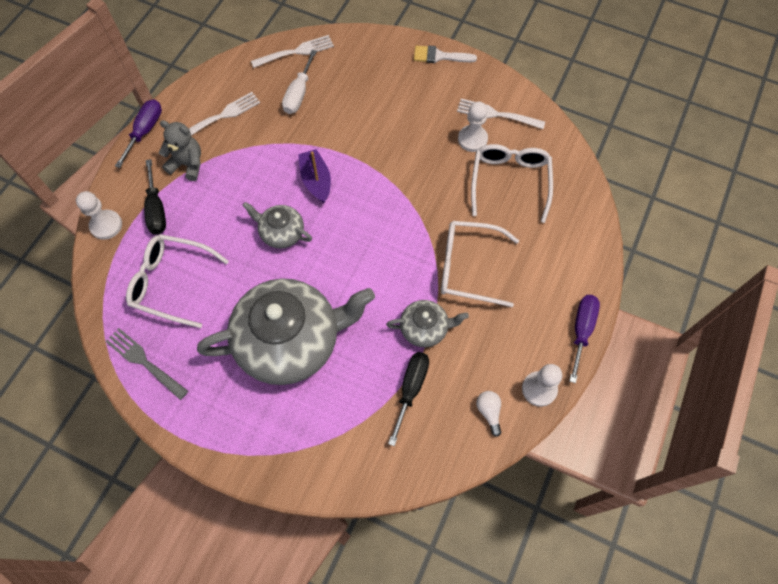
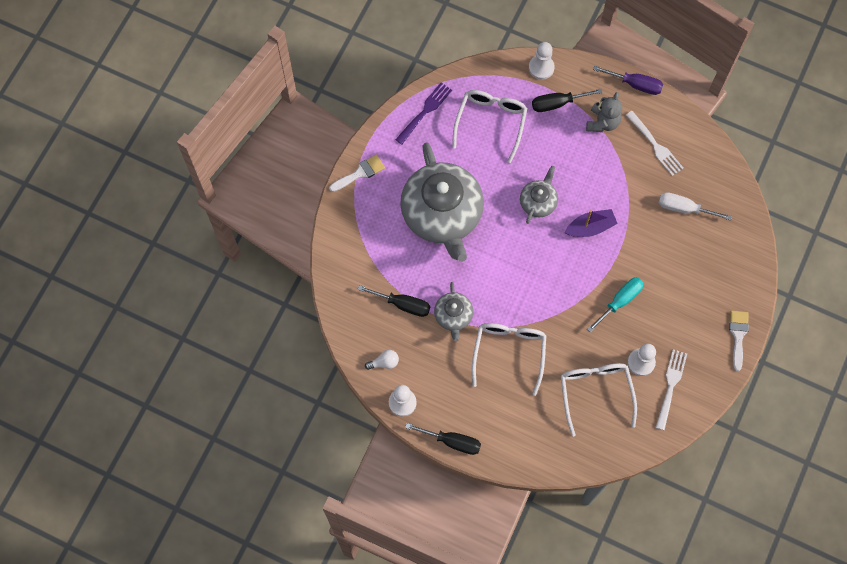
camera: 90 degrees right, 5 degrees up
grey fork [105,328,188,400] -> purple fork [395,82,452,144]
white fork [251,35,334,68] -> none
white glasses [471,144,553,223] -> white glasses turned 105 degrees counterclockwise [561,363,637,437]
purple screwdriver [569,295,600,383] -> black screwdriver [405,423,481,455]
none -> white brush [329,154,385,192]
none -> turquoise screwdriver [587,277,644,333]

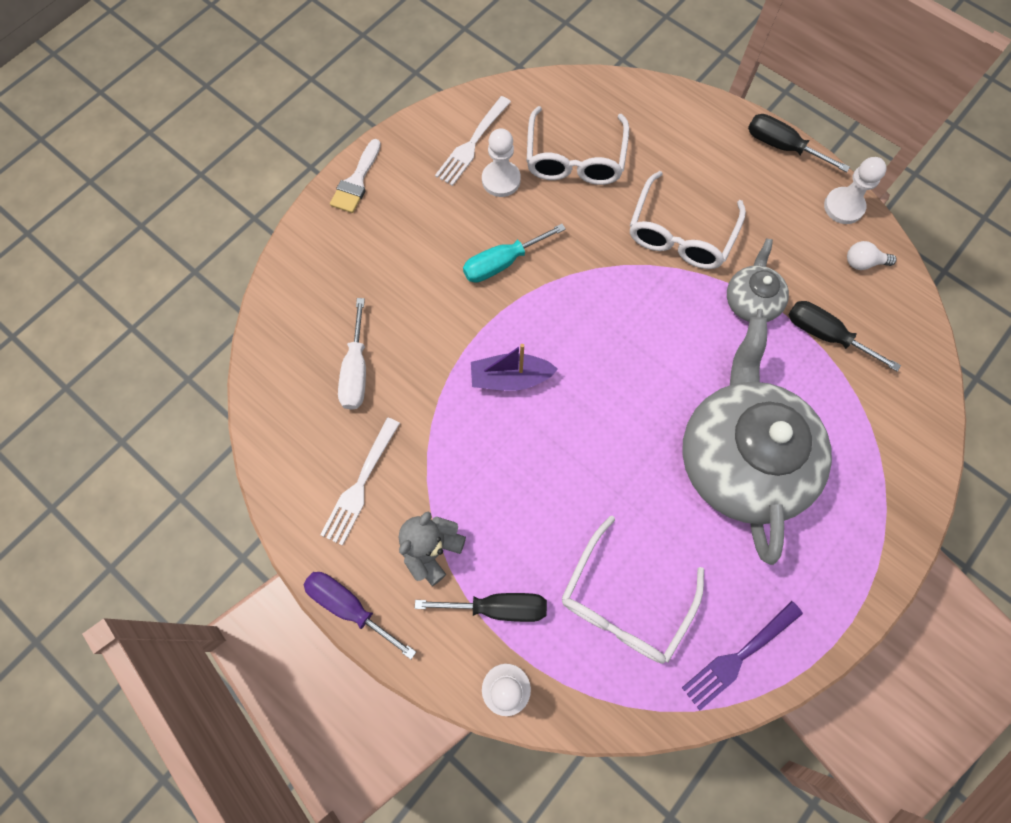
camera: 165 degrees left, 0 degrees up
white brush [329,154,385,192] -> none
grey teapot [520,166,558,224] -> none
white fork [626,111,683,176] -> white fork turned 135 degrees counterclockwise [320,417,400,546]
white screwdriver [659,192,732,220] -> white screwdriver turned 60 degrees clockwise [338,298,366,410]

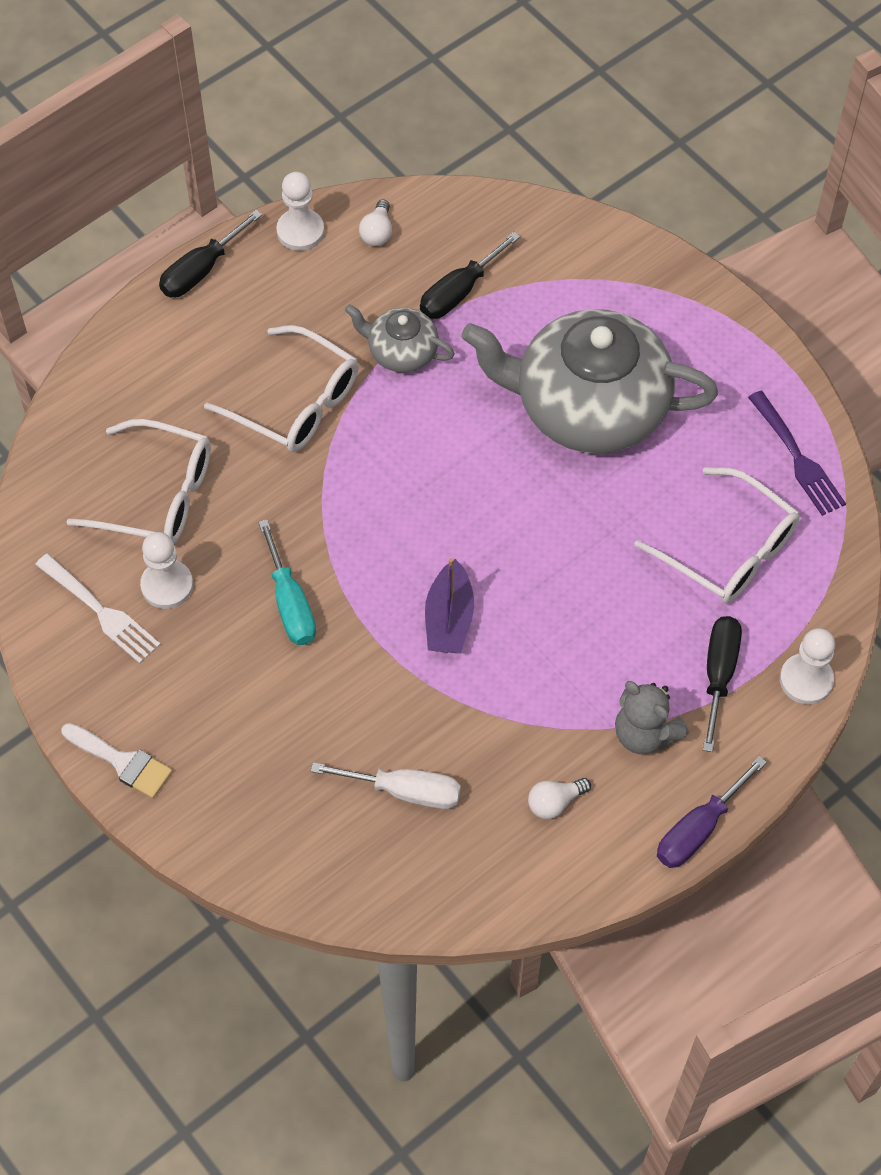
camera: 80 degrees left, 10 degrees down
white fork [320,417,400,546] -> white light bulb [528,778,591,819]

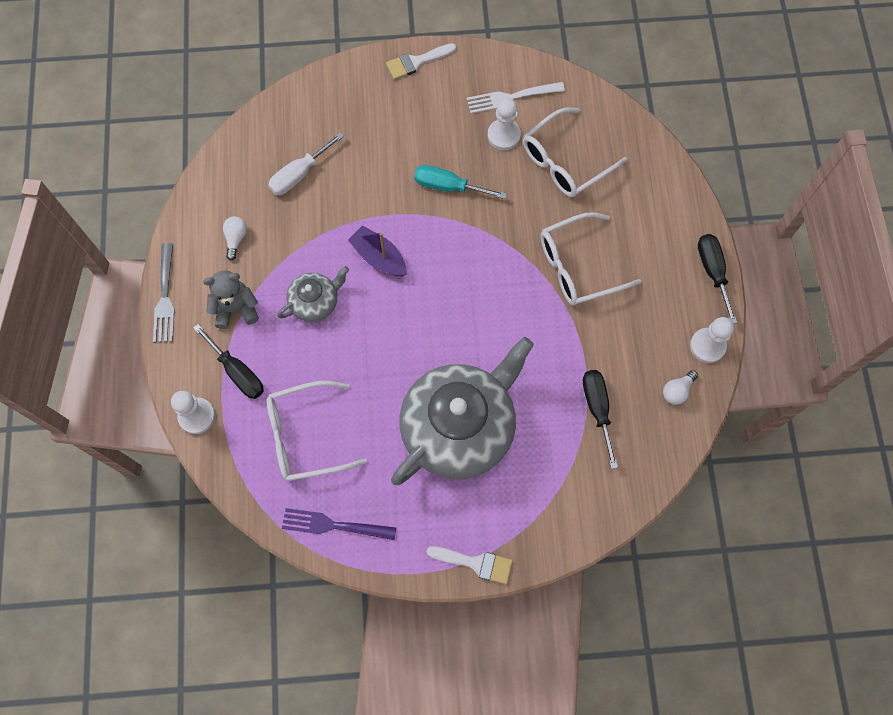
camera: 125 degrees right, 10 degrees up
grey teapot [345,304,455,373] -> grey teapot moved to [277,266,349,322]
white light bulb [359,199,392,246] -> white light bulb turned 90 degrees counterclockwise [663,370,698,405]
purple screwdriver [657,756,767,868] -> grey fork [153,243,175,343]
none -> white brush [427,546,513,584]

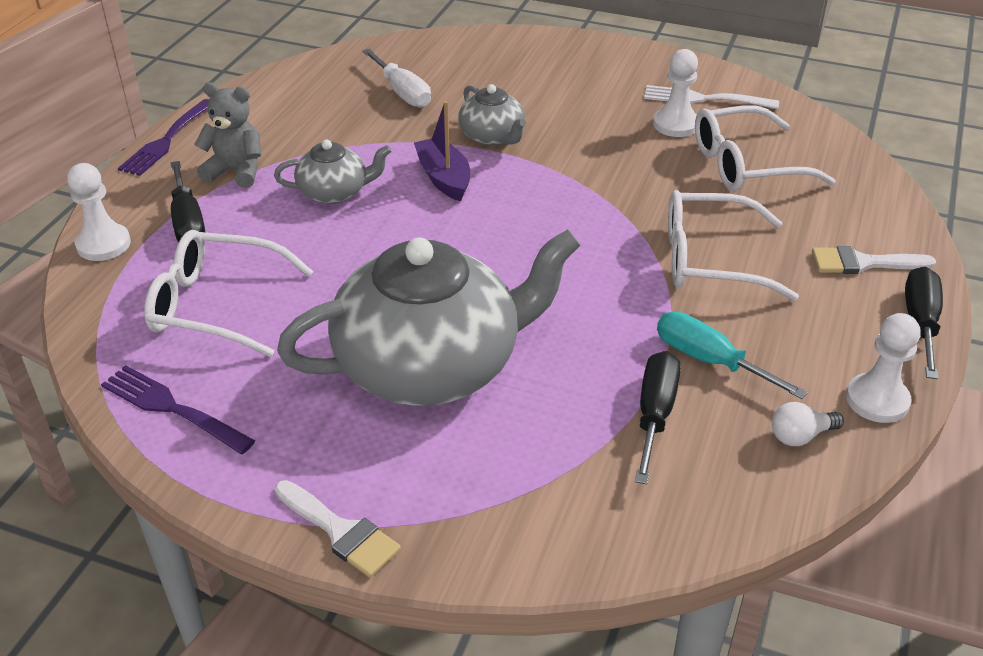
camera: 25 degrees right, 30 degrees down
grey fork [153,243,175,343] -> purple fork [118,99,209,176]
white light bulb [223,216,247,261] -> none
white screwdriver [268,132,344,195] -> white screwdriver turned 105 degrees counterclockwise [362,49,431,108]
white brush [386,43,456,80] -> white brush moved to [812,246,936,274]
turquoise screwdriver [414,165,507,199] -> turquoise screwdriver moved to [657,312,808,399]
none -> grey teapot [458,84,526,146]

